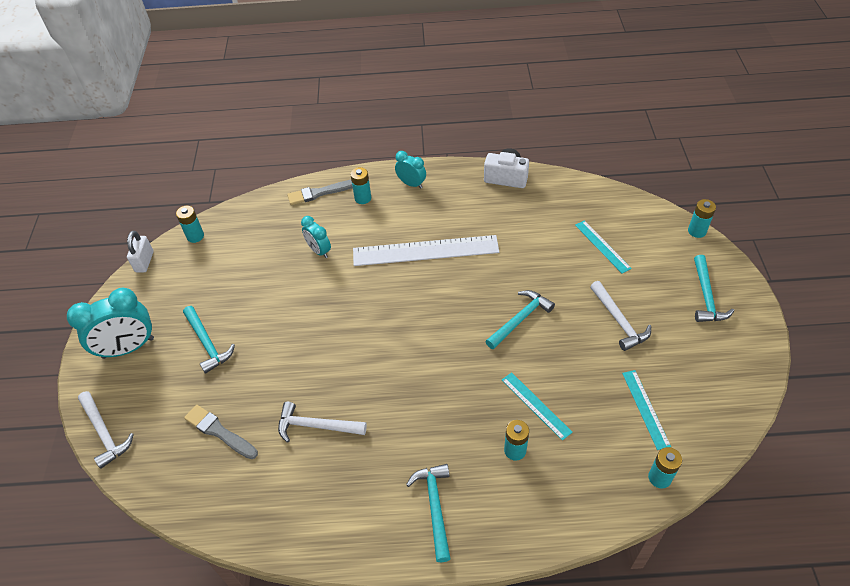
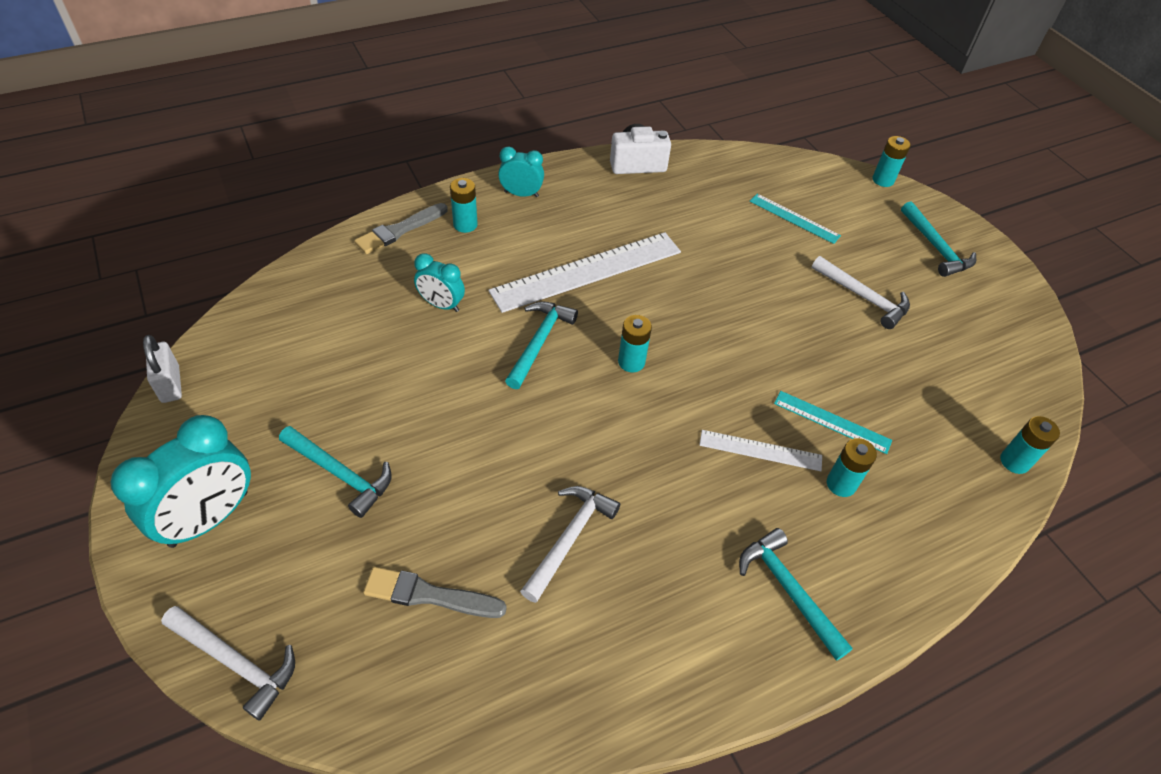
camera: 30 degrees left, 0 degrees up
turquoise battery [176,206,204,243] -> turquoise battery moved to [618,315,652,372]
white hammer [278,402,367,442] -> white hammer turned 135 degrees clockwise [520,486,620,603]
turquoise hammer [485,290,555,349] -> turquoise hammer moved to [505,302,578,389]
turquoise ruler [622,370,671,450] -> none
none -> white ruler [699,430,822,471]

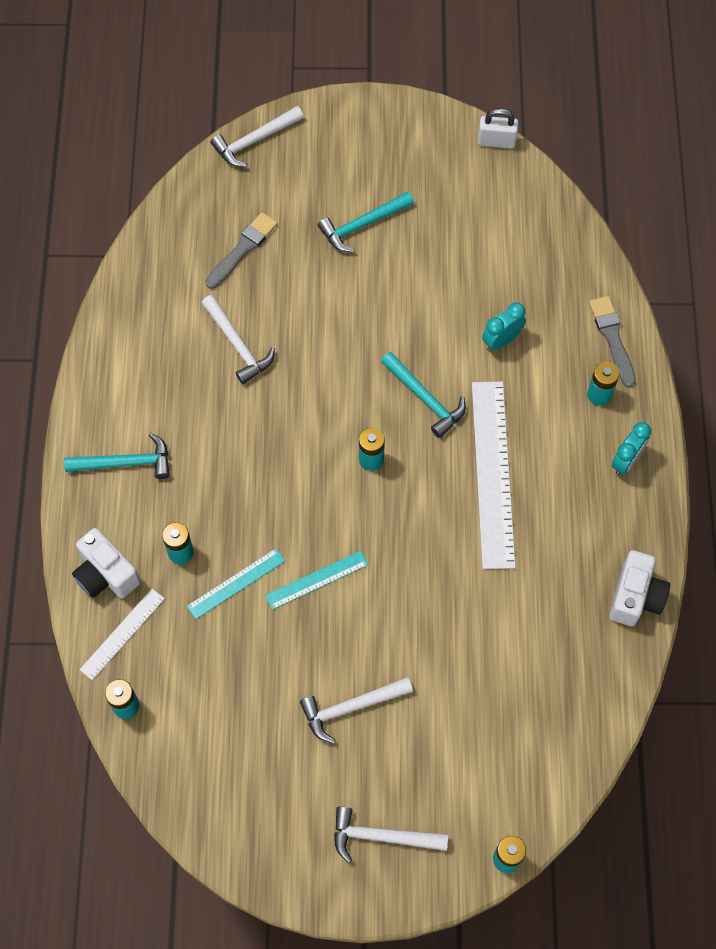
camera: 120 degrees right, 15 degrees up
turquoise clock [111,415,251,548] -> none
white ruler [699,430,822,471] -> white ruler moved to [80,589,165,680]
turquoise ruler [749,194,841,244] -> turquoise ruler moved to [265,551,369,610]
turquoise hammer [901,202,976,277] -> white hammer [334,807,448,863]
none -> white camera [72,528,141,598]

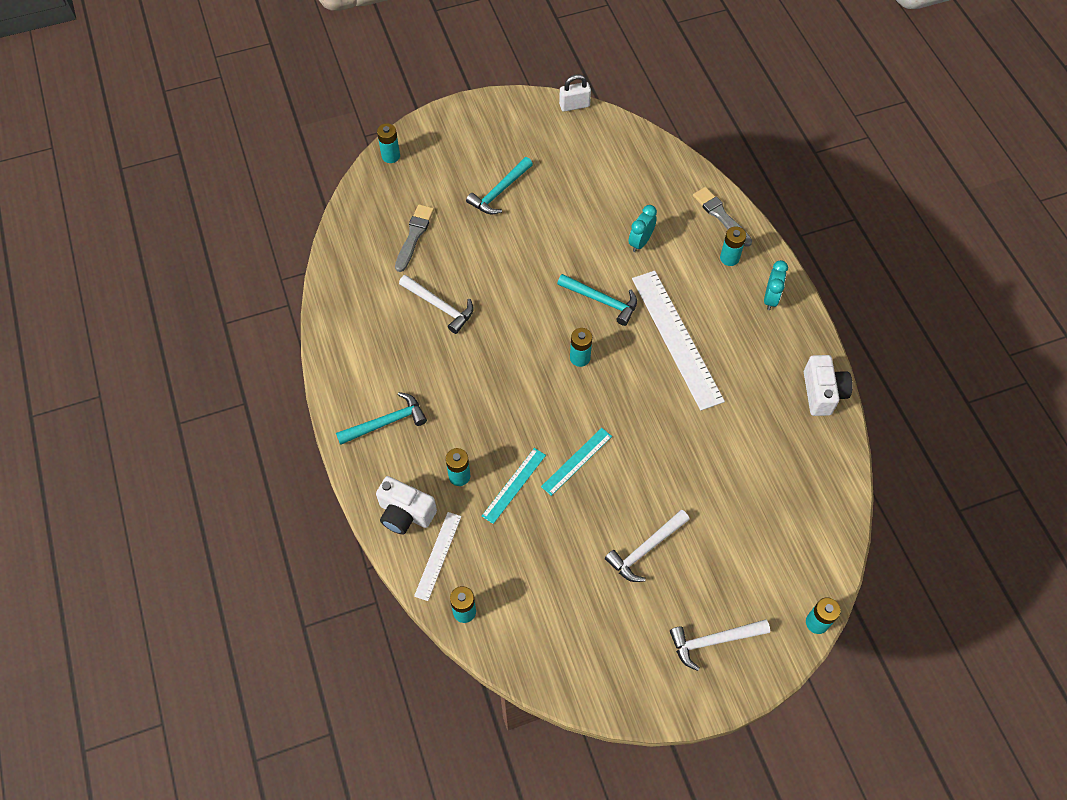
camera: 20 degrees left, 5 degrees down
white hammer [211,106,304,167] -> turquoise battery [377,123,400,163]

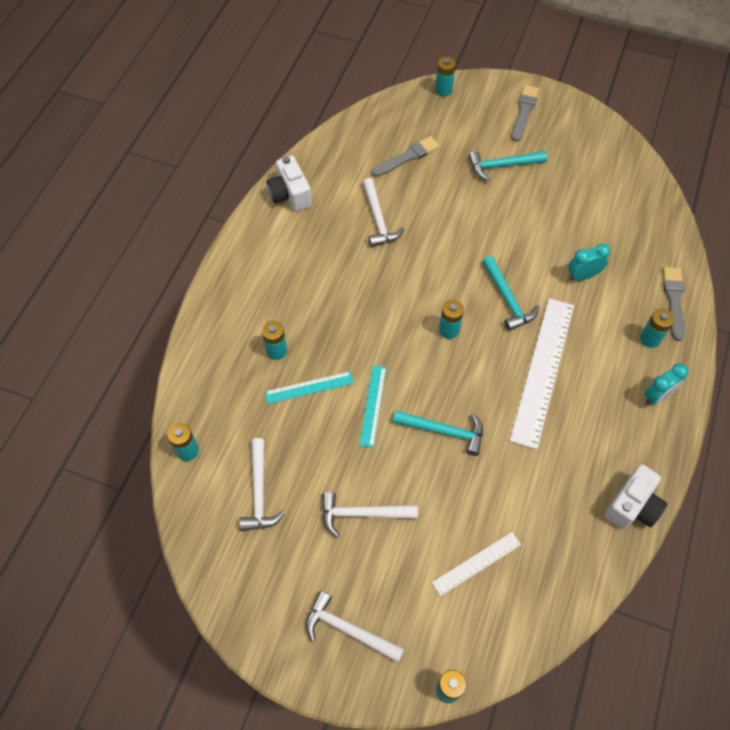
camera: 40 degrees right, 0 degrees up
turquoise hammer [336,392,427,445] -> turquoise hammer moved to [393,410,483,456]
white camera [376,476,437,535] -> white camera moved to [267,156,312,212]
white ruler [414,512,461,601] -> white ruler moved to [432,532,521,596]
turquoise ruler [541,428,612,496] -> turquoise ruler turned 75 degrees counterclockwise [359,365,386,448]
white padlock [559,74,591,112] -> none
none -> white hammer [239,438,285,531]
none -> grey brush [512,85,539,142]

